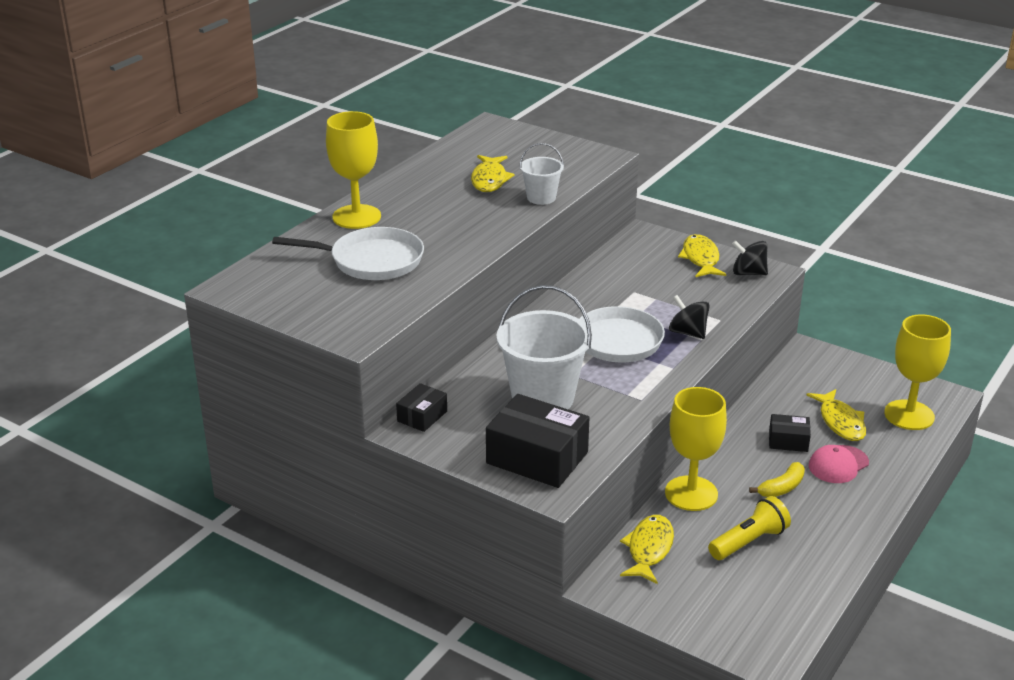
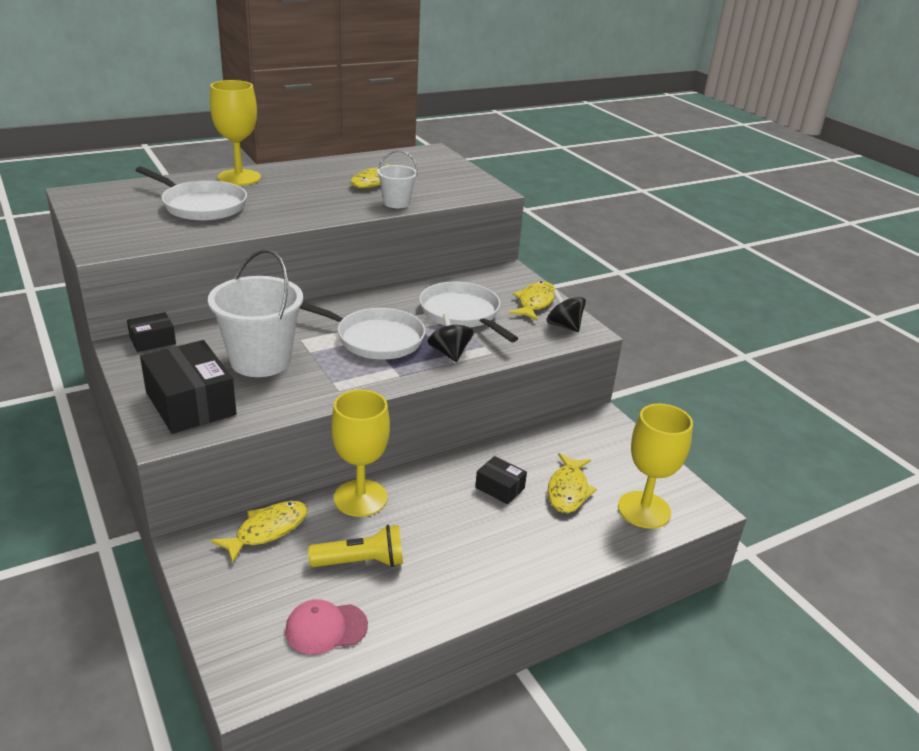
camera: 25 degrees right, 0 degrees up
yellow banana [749,462,805,497] -> none
pink cap [809,445,869,483] -> pink cap moved to [285,599,368,654]
none -> white pan [419,281,518,342]

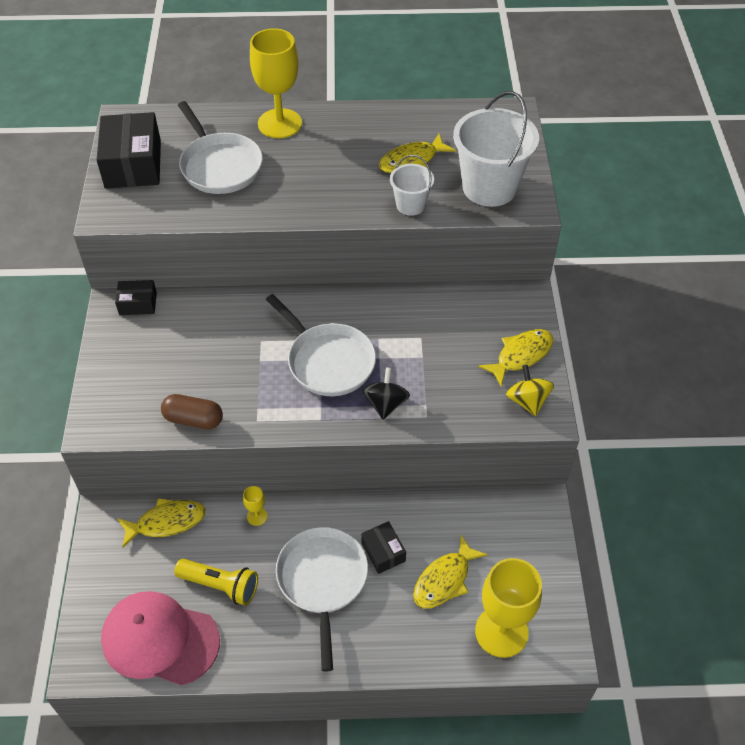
camera: 30 degrees right, 20 degrees up
black box [140,340,237,434] -> black box moved to [97,112,161,189]
white bucket [208,249,303,377] -> white bucket moved to [453,91,539,207]
pink cap [285,599,368,654] -> pink cap [101,591,220,686], size x1.76
yellow goblet [331,390,390,517] -> yellow goblet [243,486,268,526], size x0.42
white pan [419,281,518,342] -> white pan moved to [276,527,368,672]
black spinning top [547,290,586,332] -> yellow spinning top [506,365,554,416]
none -> brown capsule [161,394,223,429]

